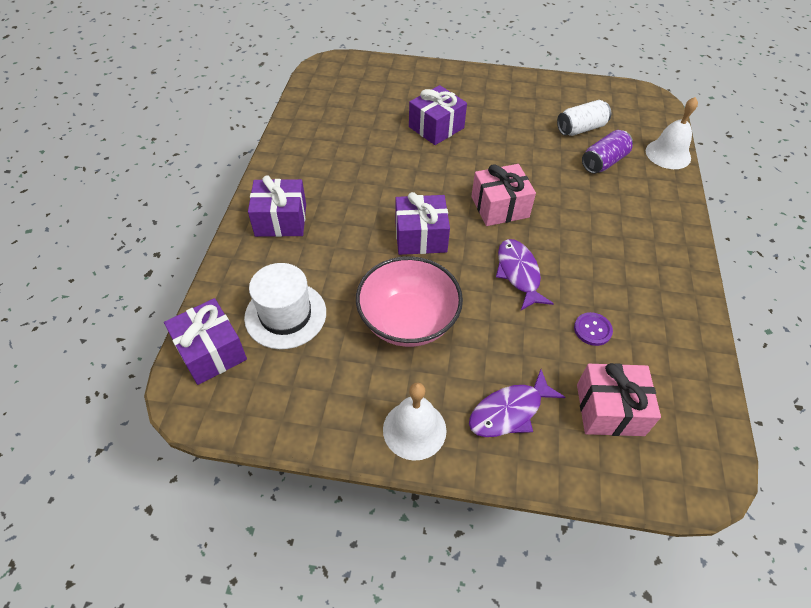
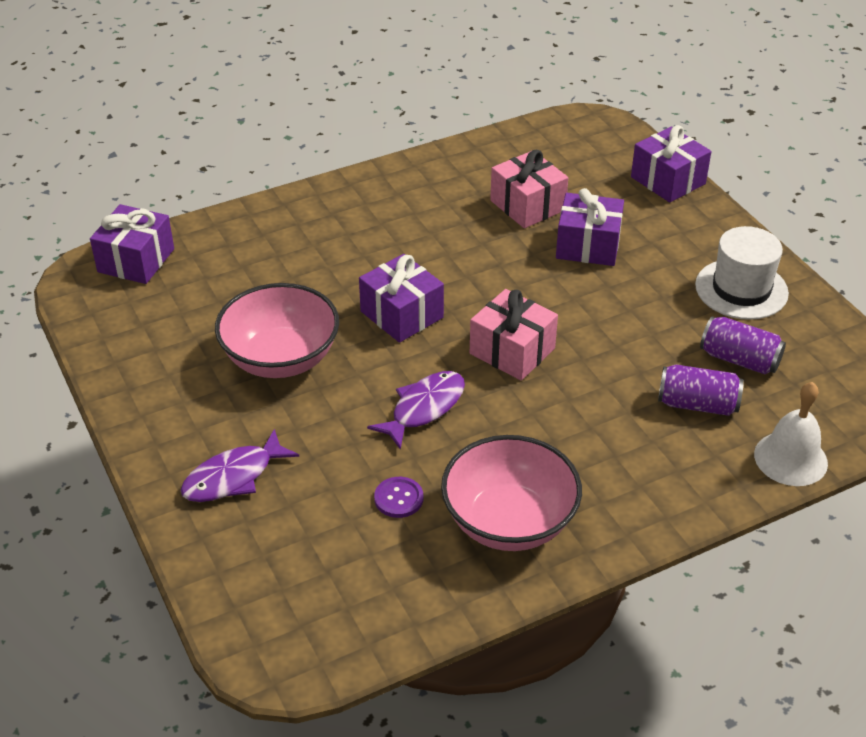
camera: 55 degrees right, 10 degrees down
white hat [244,263,326,349] -> white hat moved to [695,226,789,320]
purple gift [248,175,306,237] -> purple gift moved to [631,125,711,203]
white bell [383,382,446,461] -> none
purple fish [469,369,565,437] -> purple fish turned 60 degrees counterclockwise [181,429,299,502]
white can [557,100,611,136] -> purple can [700,316,786,374]
pink gift [577,363,661,436] -> pink gift moved to [490,150,568,228]
none -> pink bowl [441,435,582,551]

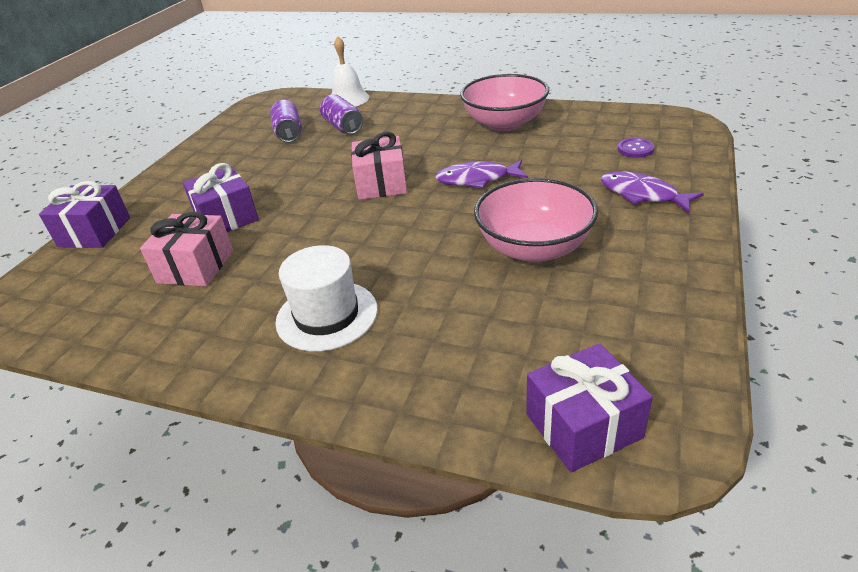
camera: 130 degrees left, 5 degrees down
purple fish [181,429,299,502] -> purple fish turned 150 degrees counterclockwise [601,172,704,213]
purple gift [359,254,444,343] -> none
purple button [374,477,423,518] -> purple button moved to [618,138,654,158]
white hat [695,226,789,320] -> white hat moved to [275,245,378,352]

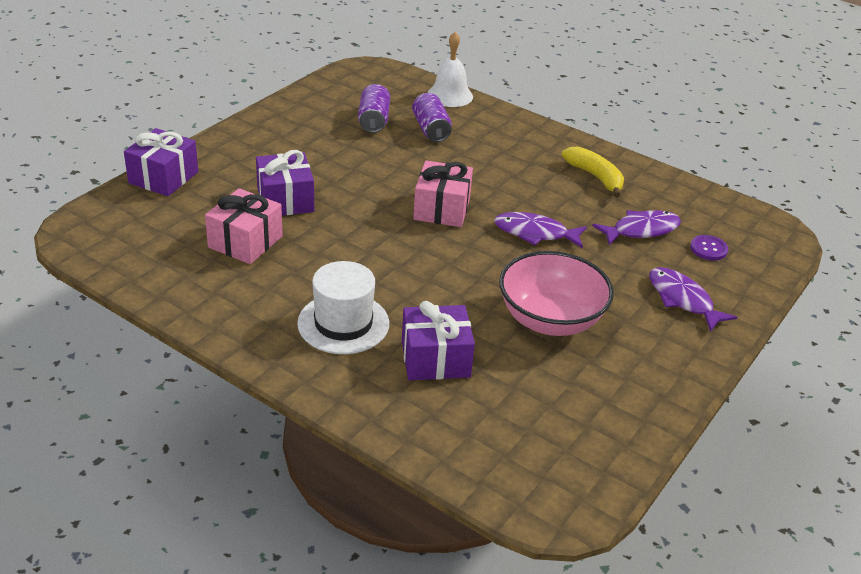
camera: 10 degrees right, 0 degrees up
pink bowl [460,74,549,131] -> yellow banana [562,146,624,197]
purple gift [526,343,653,472] -> purple gift moved to [402,301,475,380]
none -> purple fish [592,210,681,245]

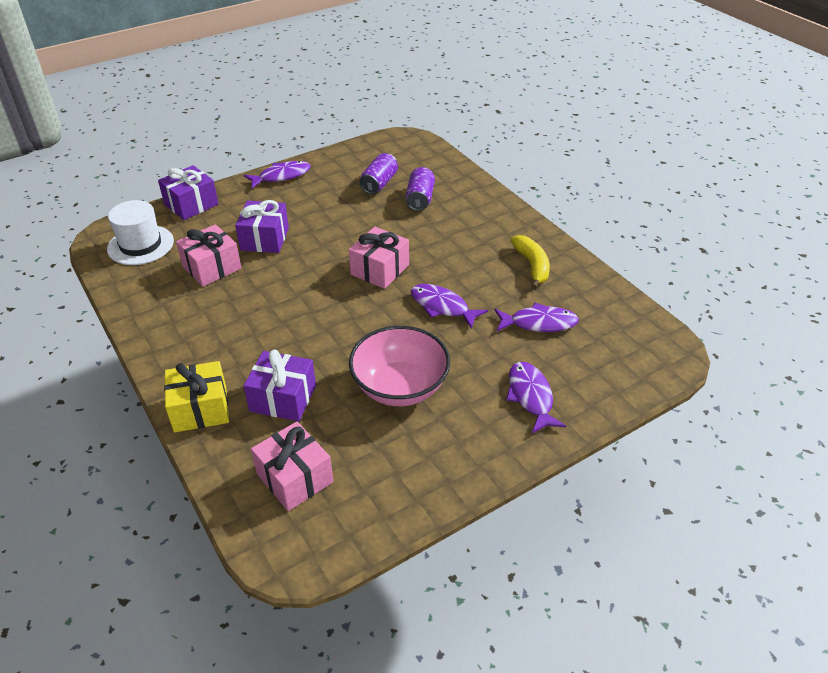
camera: 25 degrees right, 5 degrees up
white hat [297,261,389,354] -> white hat moved to [107,200,174,265]
white bell [427,32,473,107] -> none
purple button [690,235,728,260] -> none
none -> yellow gift [164,361,229,433]
none -> purple fish [244,161,311,188]
none -> pink gift [251,422,333,511]

